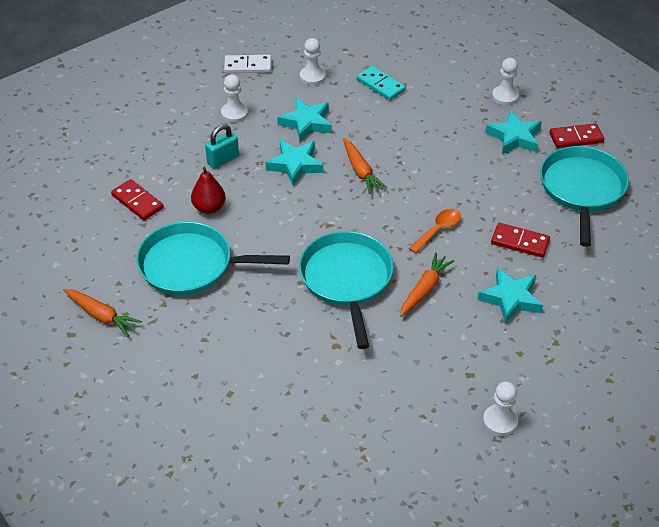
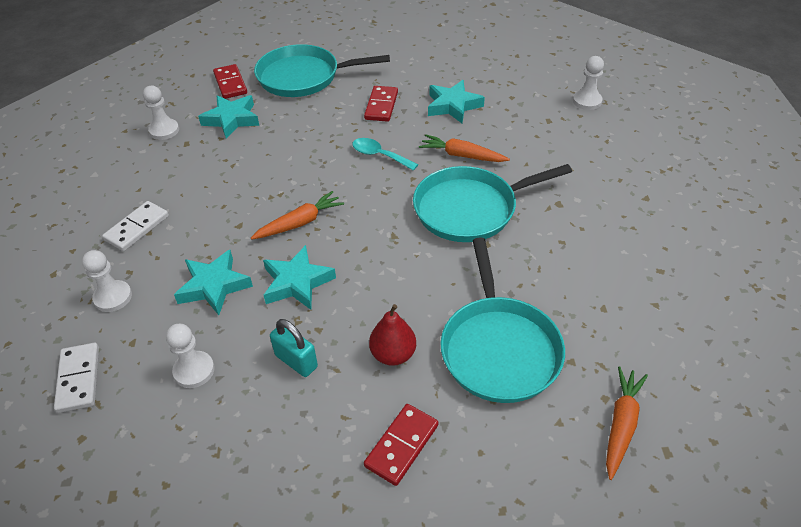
camera: 100 degrees left, 0 degrees up
turquoise domino [357,66,406,100] -> white domino [102,201,169,251]
orange spoon [409,209,461,253] -> turquoise spoon [352,138,418,171]

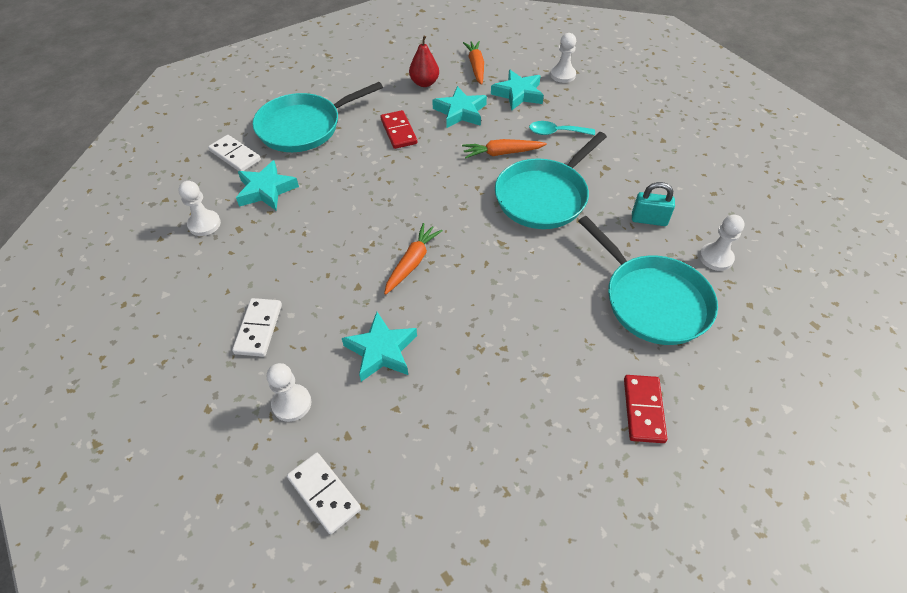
camera: 30 degrees left, 5 degrees up
white pawn [166,324,215,388] -> white pawn moved to [699,215,745,271]
red domino [213,64,247,99] -> white domino [208,135,261,171]
turquoise star [263,245,336,310] -> turquoise star moved to [491,70,544,110]
turquoise padlock [270,319,318,377] -> turquoise padlock moved to [632,182,675,226]
turquoise spoon [352,138,418,171] -> turquoise spoon moved to [529,121,595,135]
red pear [369,304,416,366] -> red pear moved to [409,36,439,87]
orange carrot [606,366,648,480] -> orange carrot moved to [463,41,484,85]

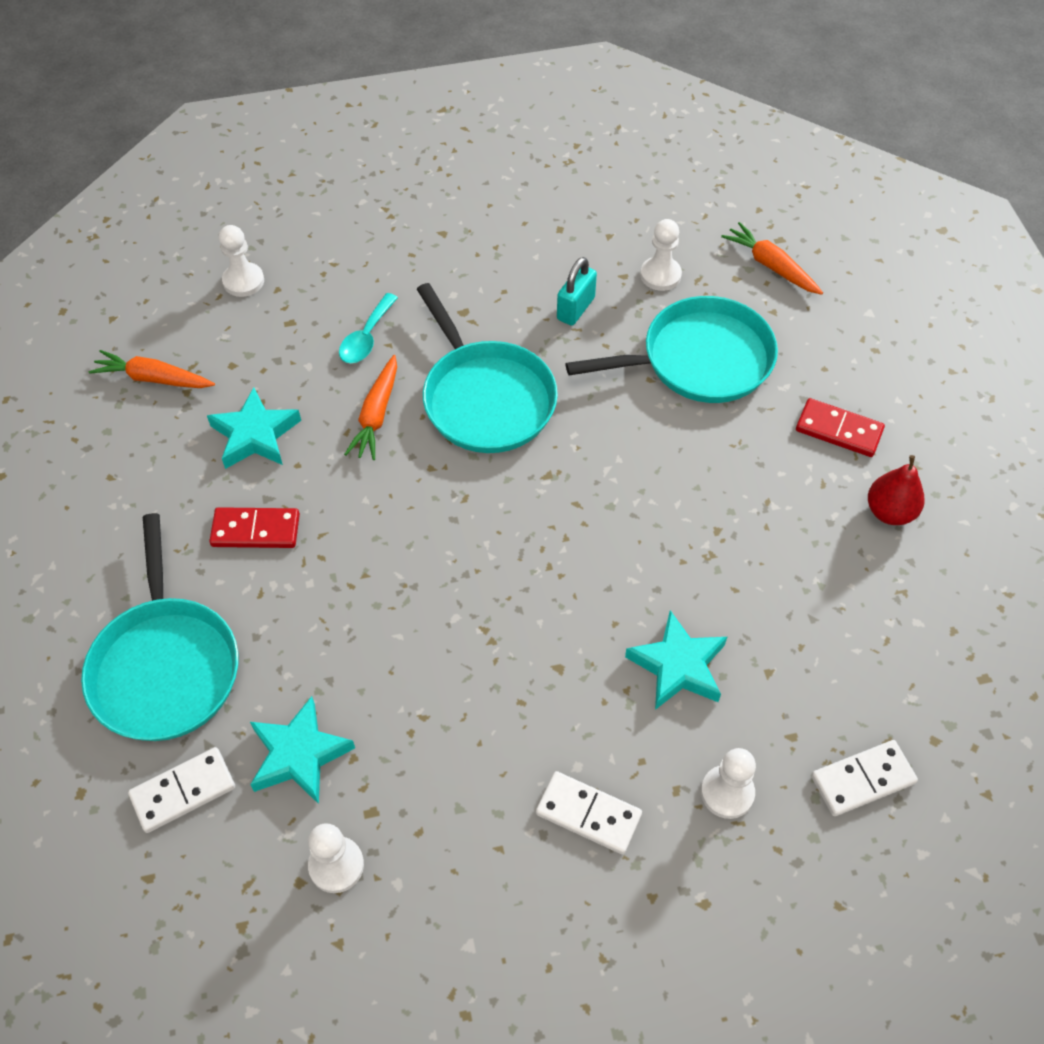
camera: 70 degrees left, 5 degrees up
orange carrot [384,223,443,295] -> orange carrot moved to [721,222,823,295]
red pear [409,36,439,87] -> red pear moved to [868,455,925,525]
turquoise star [491,70,544,110] -> none

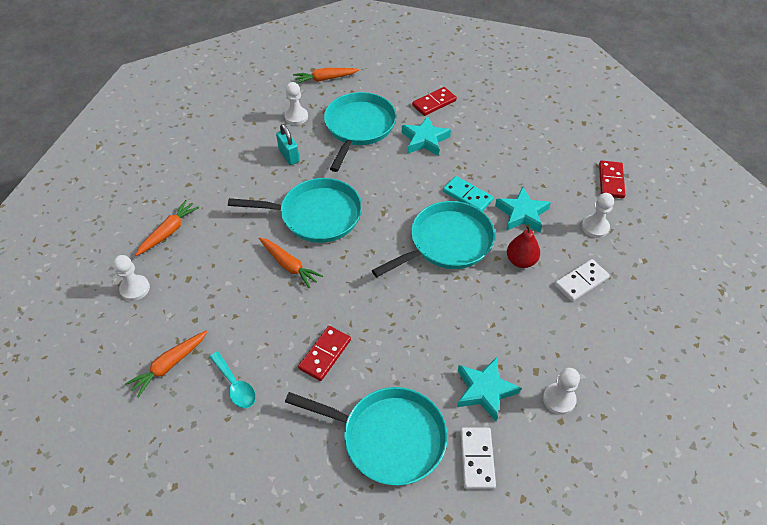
camera: 60 degrees left, 5 degrees down
turquoise star [207,387,301,469] -> turquoise star moved to [402,116,451,156]
turquoise spoon [339,293,398,363] -> turquoise spoon moved to [210,351,256,408]
white domino [811,740,918,816] -> red domino [599,161,625,198]
red pear [868,455,925,525] -> red pear moved to [507,225,540,268]
none -> orange carrot [135,200,199,256]
none -> turquoise pan [372,201,495,277]
none -> turquoise domino [443,176,493,211]

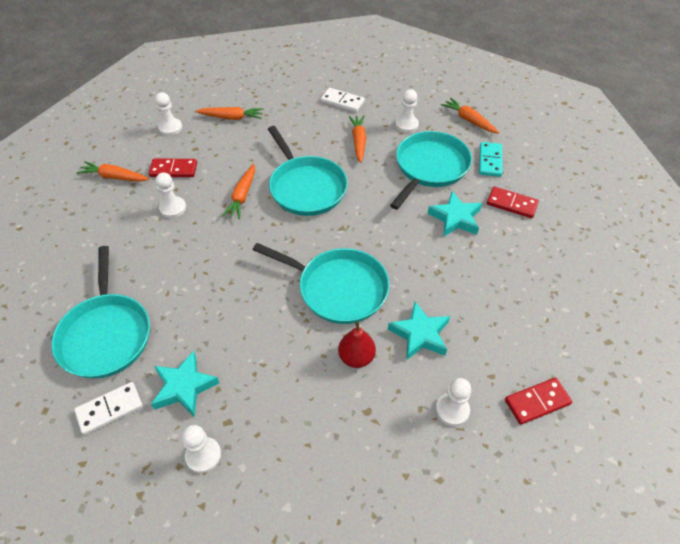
camera: 60 degrees right, 0 degrees up
turquoise spoon [210,351,256,408] -> none
turquoise padlock [276,124,300,165] -> orange carrot [348,115,366,163]
red domino [298,326,351,381] -> red domino moved to [149,158,197,177]
turquoise pan [324,92,396,172] -> turquoise pan turned 45 degrees counterclockwise [390,131,472,210]
turquoise domino [443,176,493,211] -> turquoise domino moved to [479,142,502,177]
white domino [555,259,610,301] -> white domino moved to [321,88,365,112]
none -> white pawn [156,172,186,218]

